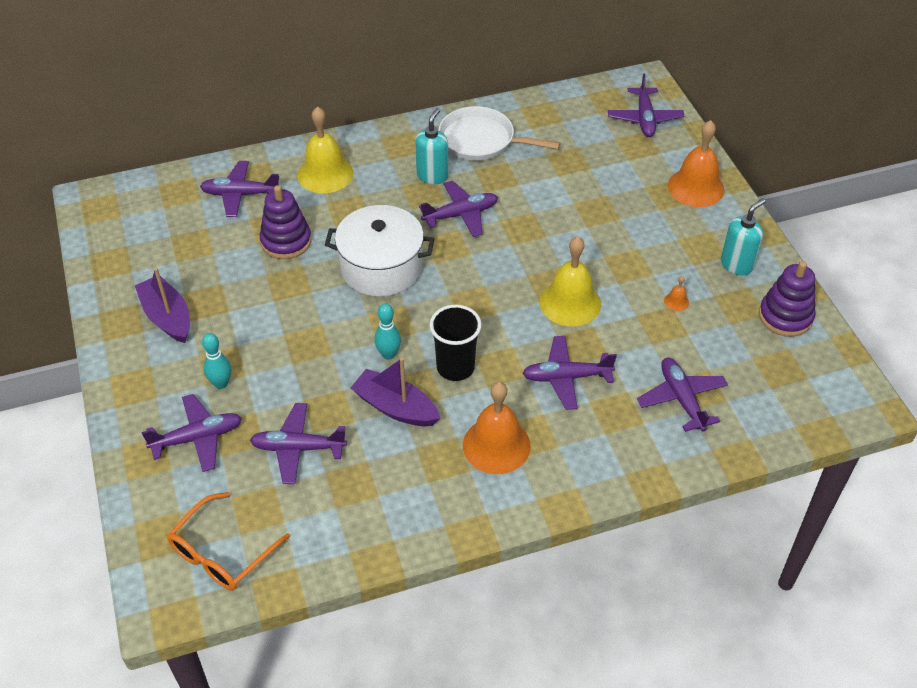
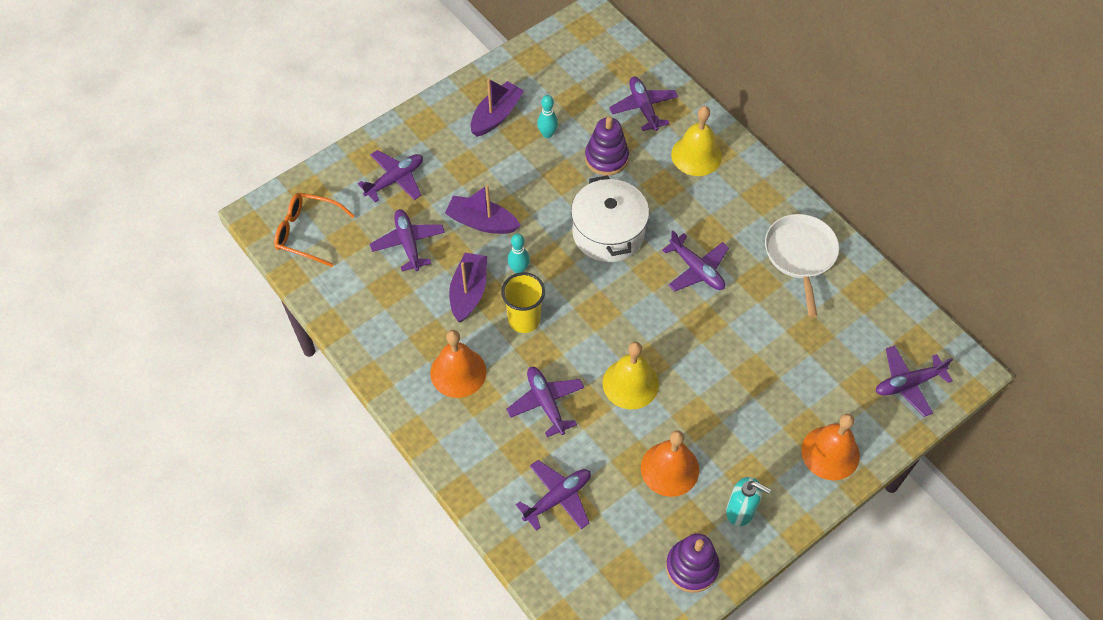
camera: 70 degrees right, 10 degrees up
purple plane [142,394,242,472] -> purple plane turned 90 degrees counterclockwise [358,150,423,202]
turquoise bowling pin [202,333,231,389] -> turquoise bowling pin moved to [537,95,558,138]
turquoise soap dispenser [415,108,448,184] -> none
black cup [430,305,482,381] -> yellow cup [501,272,545,333]
orange bell [664,276,689,311] -> orange bell [641,430,699,497], size x2.47
none -> purple boat [445,185,521,234]

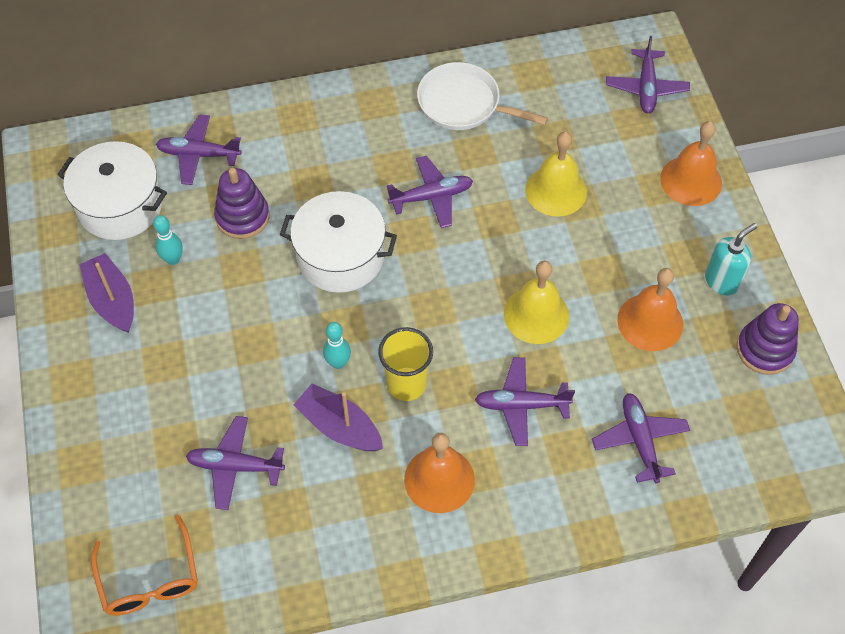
camera: 65 degrees left, 0 degrees up
orange glasses [274,193,355,267] -> orange glasses turned 60 degrees counterclockwise [91,515,198,616]
purple plane [358,150,423,202] -> none
purple boat [445,185,521,234] -> none
yellow bell [671,106,722,176] -> yellow bell moved to [525,132,587,216]
none -> white pot [57,141,167,240]

